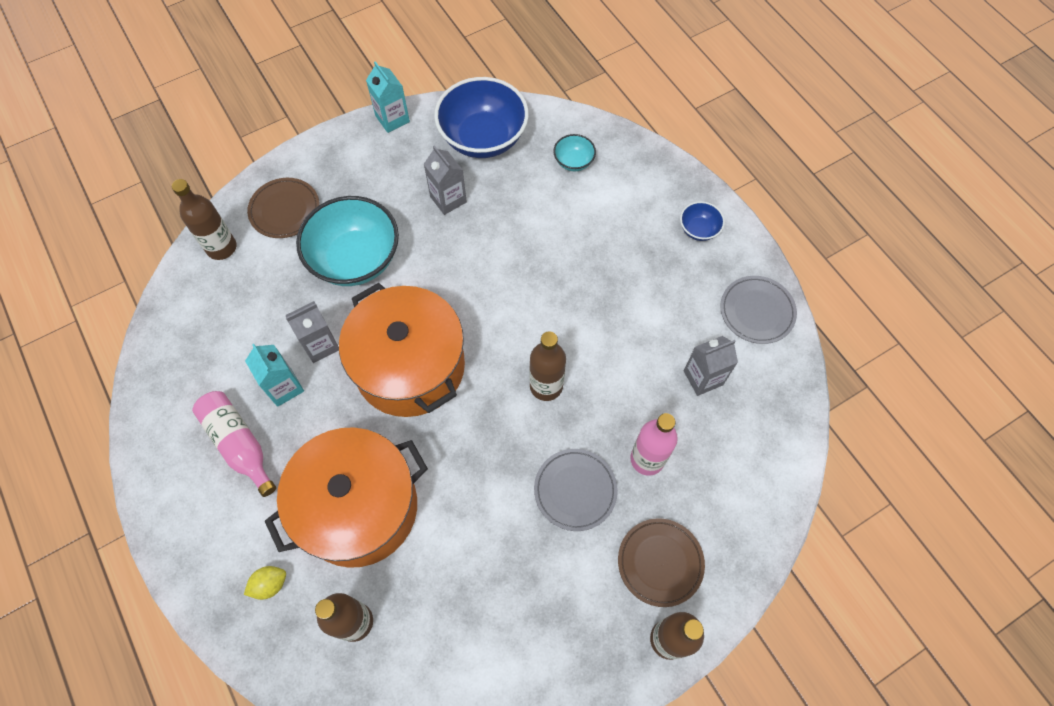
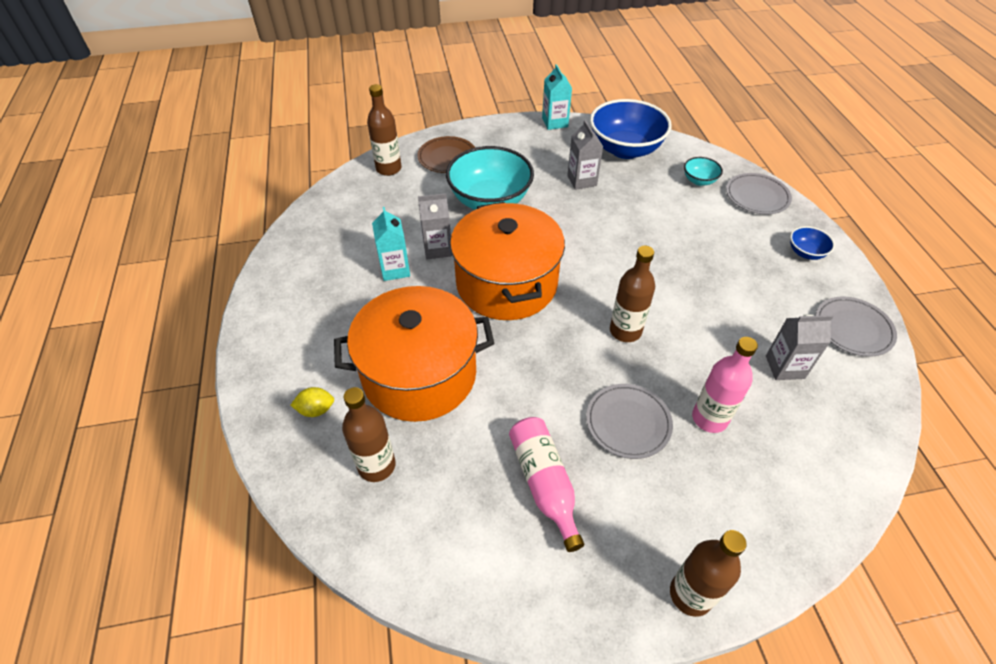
camera: 20 degrees right, 15 degrees down
pink bottle [192,391,276,497] -> pink bottle moved to [509,417,584,552]
brown plate [618,518,705,607] -> none
none -> grey plate [726,173,792,214]

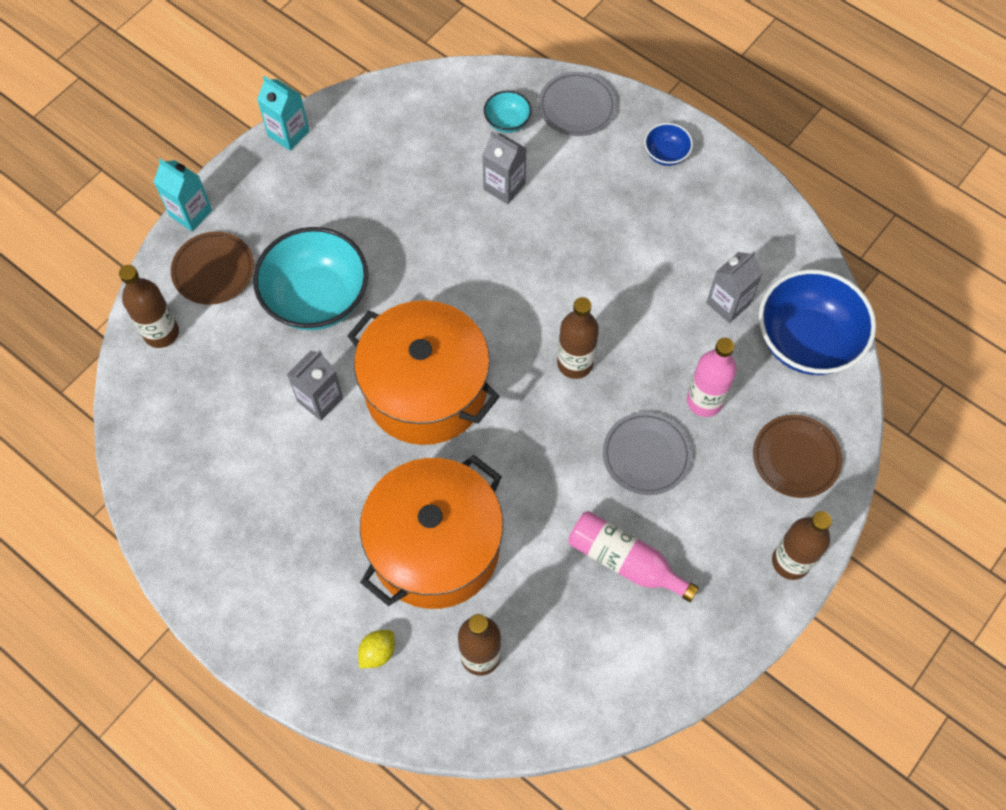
camera: 40 degrees left, 15 degrees up
turquoise carton [372,207,410,281] -> turquoise carton moved to [154,159,212,231]
grey carton [567,120,603,190] -> grey carton moved to [482,131,527,204]
blue bowl [590,99,672,159] -> blue bowl moved to [759,269,876,375]
grey plate [816,297,897,357] -> none
none -> brown plate [753,415,842,498]

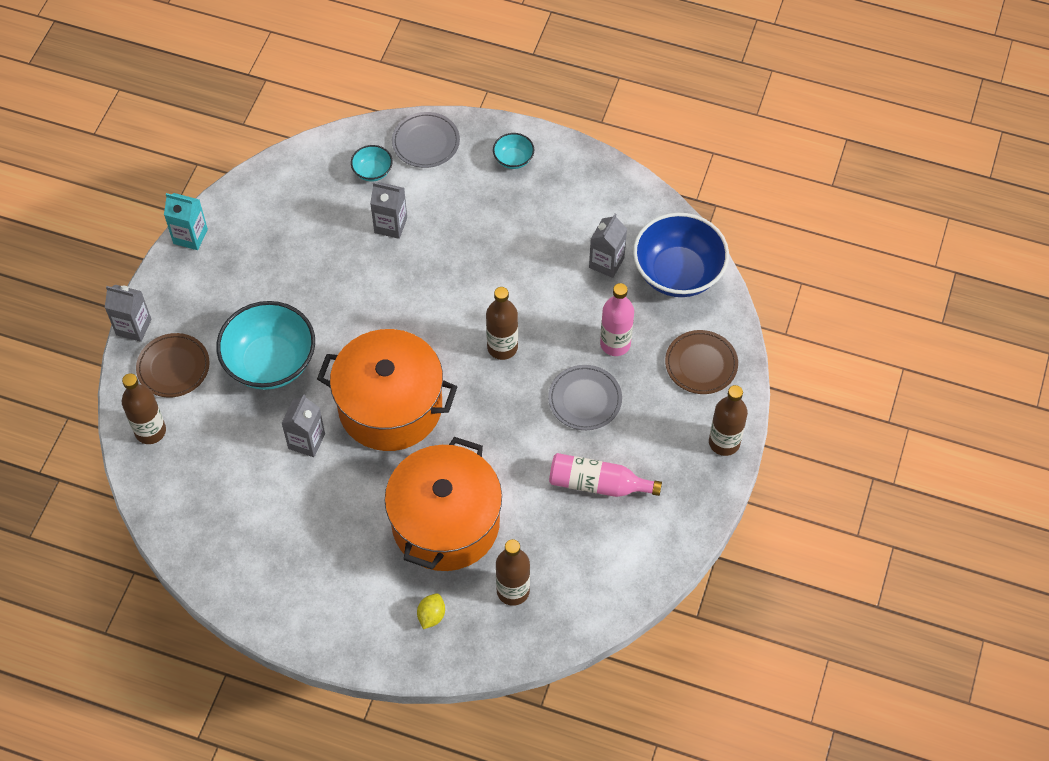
camera: 20 degrees left, 5 degrees down
turquoise carton [154,159,212,231] -> grey carton [105,285,151,342]
blue bowl [644,123,693,166] -> turquoise bowl [493,133,534,169]

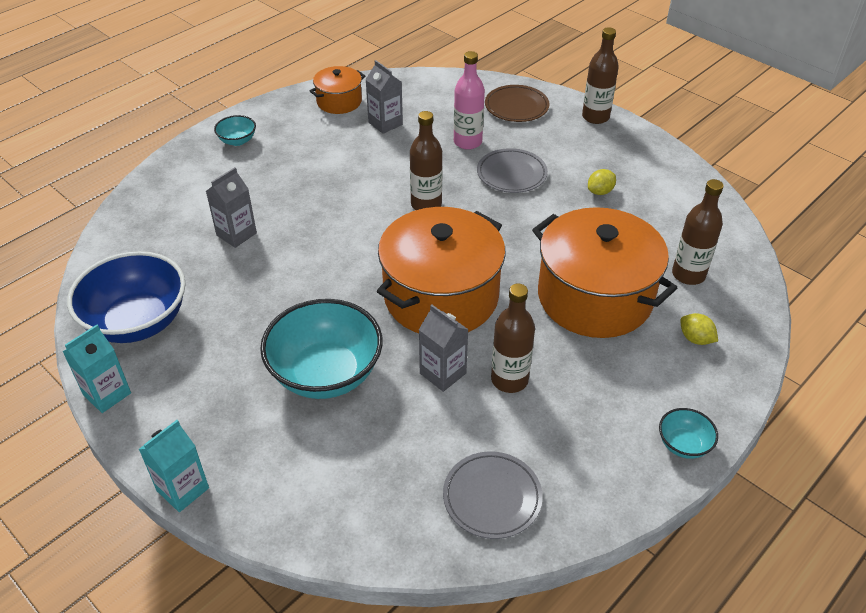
camera: 65 degrees left, 15 degrees down
grey carton [105,285,151,342] -> turquoise carton [139,420,209,512]
brown bottle [122,373,166,444] -> brown bottle moved to [491,283,535,393]
brown plate [136,333,210,397] -> none
turquoise bowl [351,145,393,182] -> turquoise bowl moved to [659,408,718,459]
grey plate [392,112,460,168] -> grey plate moved to [443,451,543,539]
pink bottle [549,453,662,497] -> yellow lemon [588,169,616,195]
blue bowl [633,213,729,297] -> blue bowl moved to [67,251,186,343]
none -> orange pot [309,66,365,114]

